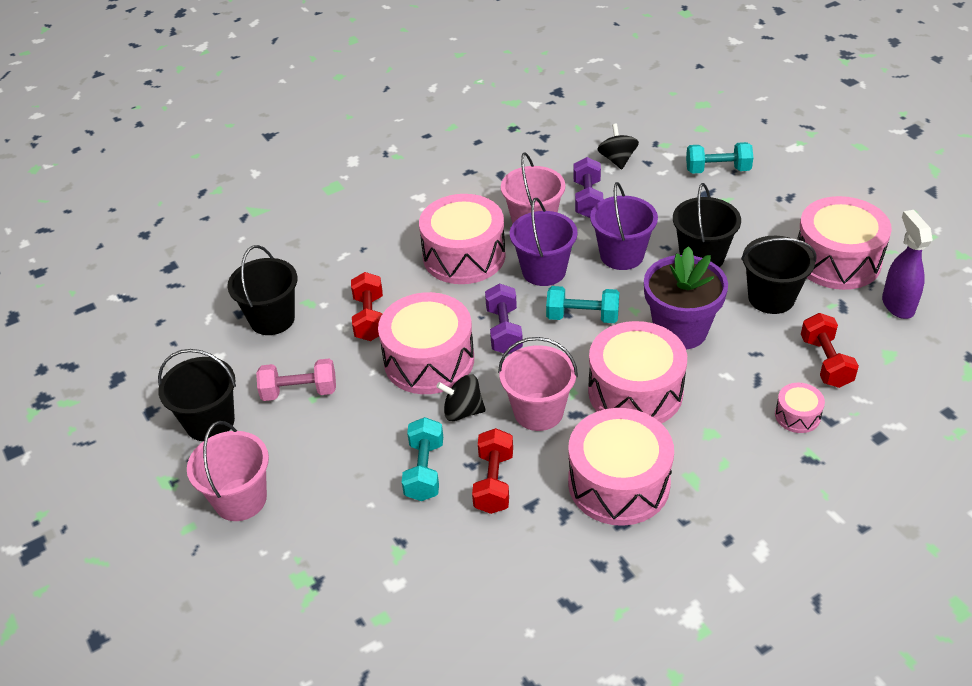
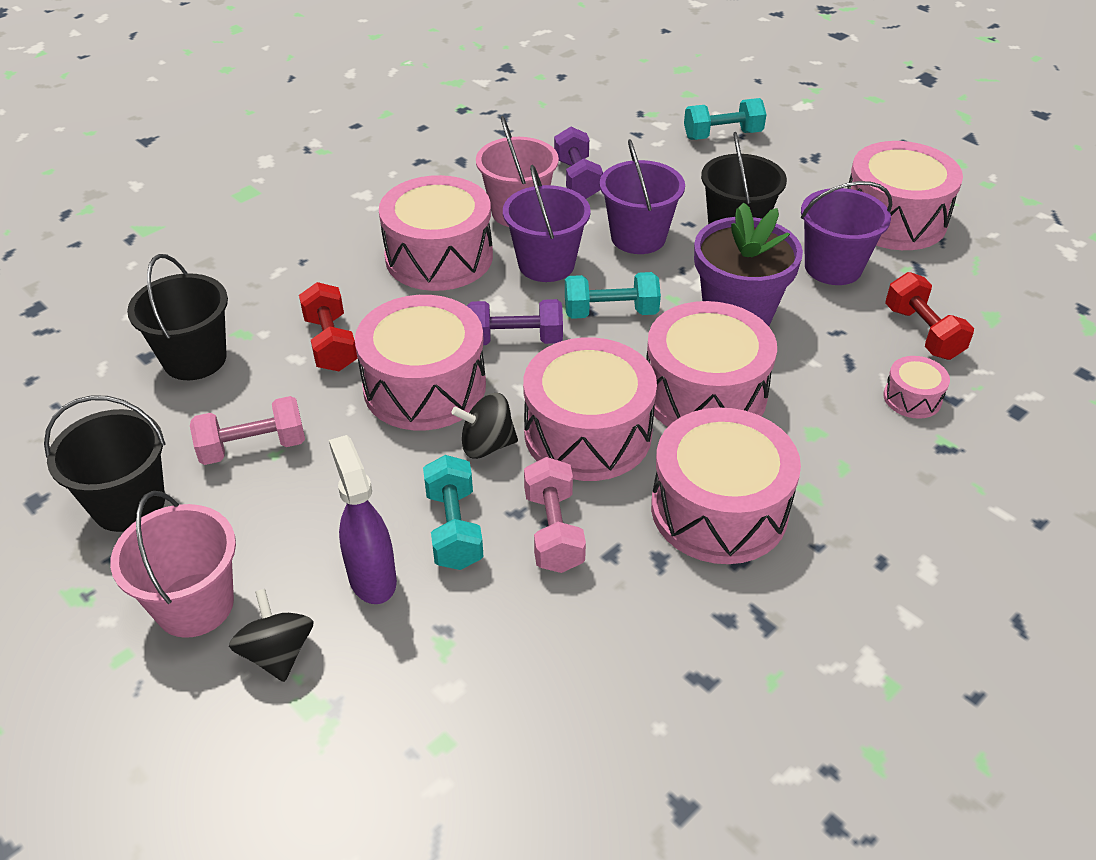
camera: 15 degrees left, 0 degrees up
red dumbbell [472,428,513,514] -> pink dumbbell [524,457,586,573]
purple dumbbell [485,283,523,354] -> purple dumbbell turned 75 degrees counterclockwise [467,299,563,345]
pink bucket [498,337,578,431] -> pink drum [523,337,657,481]
black spinning top [597,124,639,169] -> black spinning top moved to [229,589,314,682]
black bucket [741,236,817,314] -> purple bucket [801,181,892,285]
purple spray bottle [882,210,933,319] -> purple spray bottle moved to [329,435,397,604]

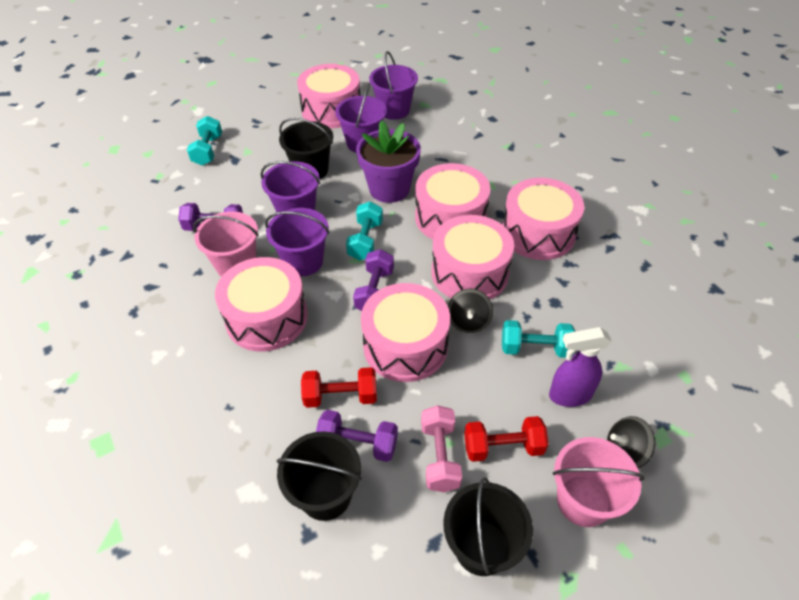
camera: 75 degrees left, 5 degrees up
pink dumbbell [524,457,586,573] -> none
pink drum [883,356,950,419] -> none
red dumbbell [885,272,974,360] -> red dumbbell moved to [464,416,549,462]
none -> purple dumbbell [316,410,398,462]
none -> purple bucket [369,51,418,120]

